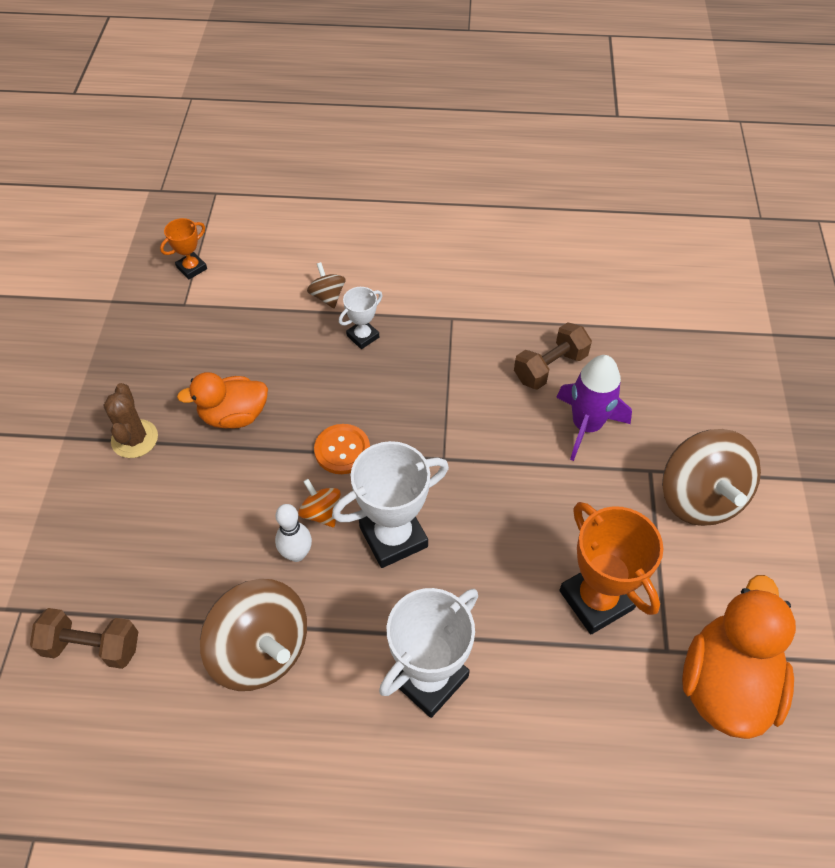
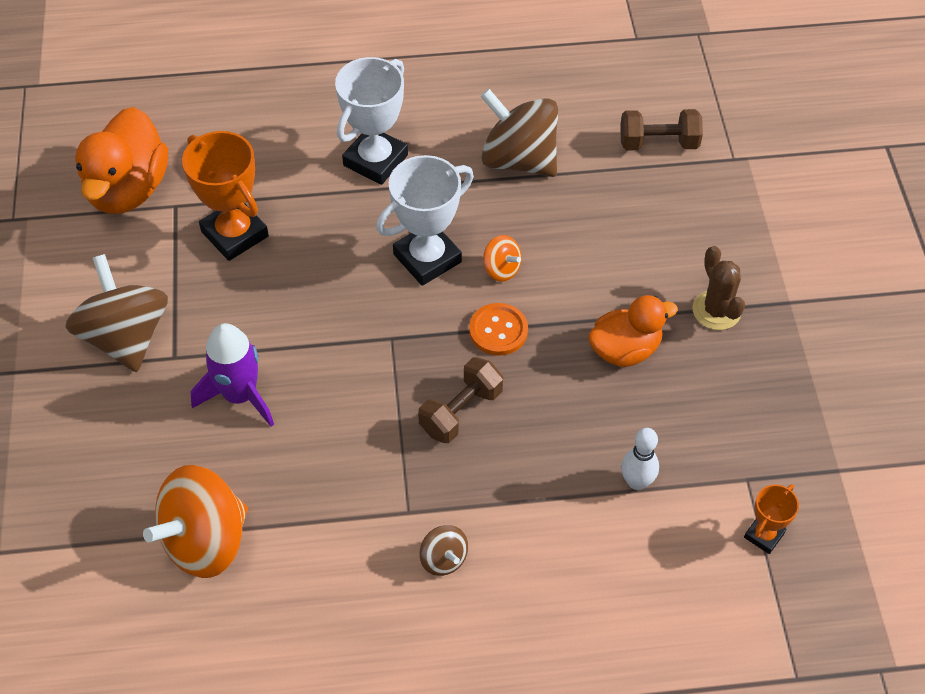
camera: 170 degrees right, 0 degrees up
white bowling pin [275,504,312,562] -> white bowling pin moved to [621,428,659,490]
brown spinning top [307,262,345,309] -> brown spinning top moved to [419,525,468,576]
white trophy [339,287,383,349] -> none
brown dumbbell [514,322,592,390] -> brown dumbbell moved to [418,357,503,443]
none -> orange spinning top [143,465,248,578]

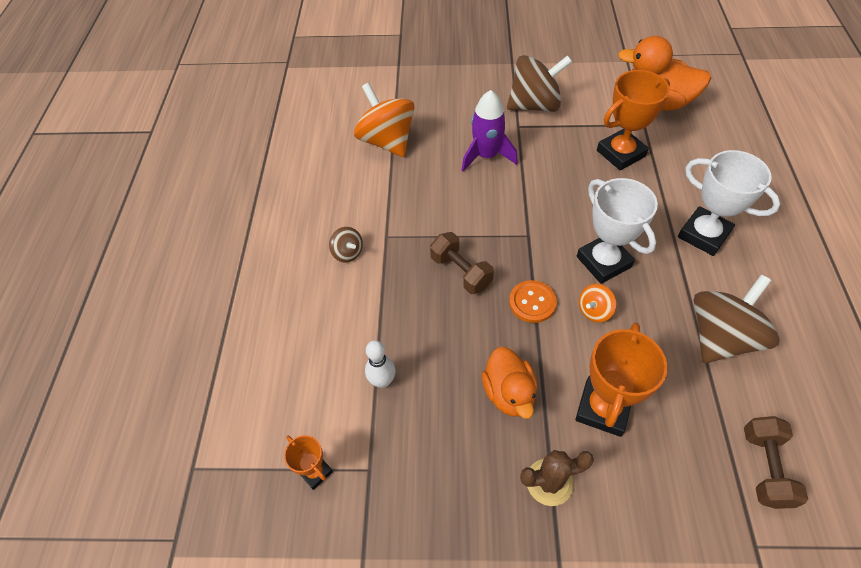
camera: 100 degrees right, 0 degrees up
brown spinning top [419,525,468,576] -> brown spinning top turned 105 degrees counterclockwise [329,227,363,262]
none -> orange trophy [575,322,667,437]

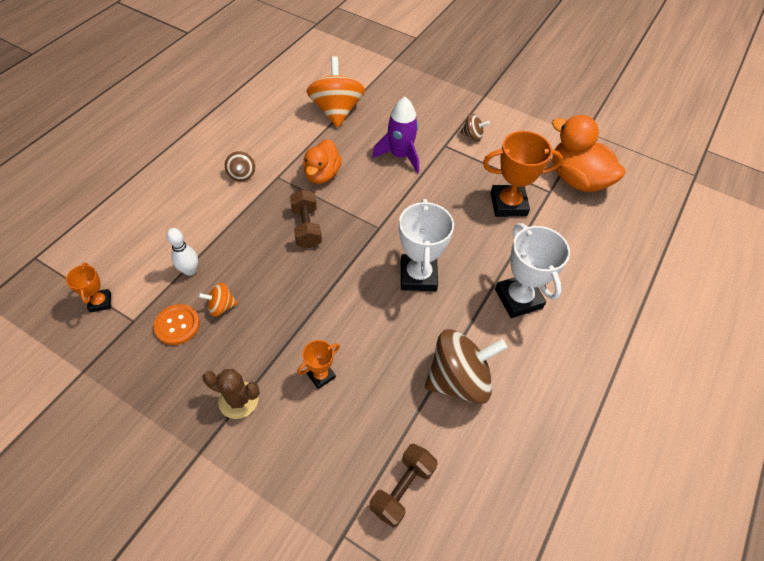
camera: 25 degrees right, 0 degrees up
orange duck [482,347,537,419] -> orange duck moved to [303,139,342,184]
brown spinning top [507,55,572,112] -> brown spinning top [460,114,490,141], size x0.47
orange button [509,280,557,323] -> orange button moved to [154,304,200,345]
orange trophy [575,322,667,437] -> orange trophy [297,340,340,389], size x0.53
orange spinning top [579,284,616,322] -> orange spinning top moved to [198,282,238,317]

